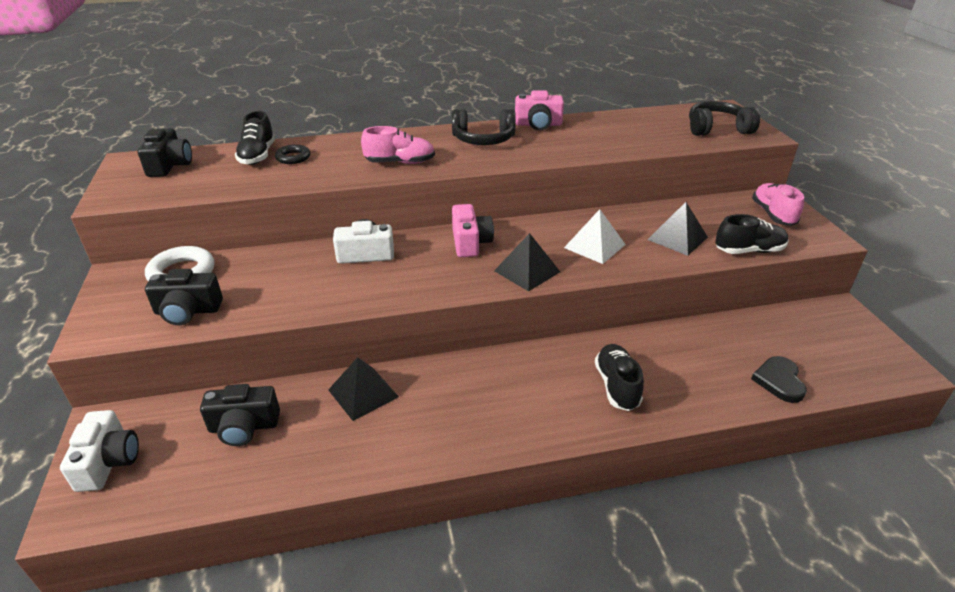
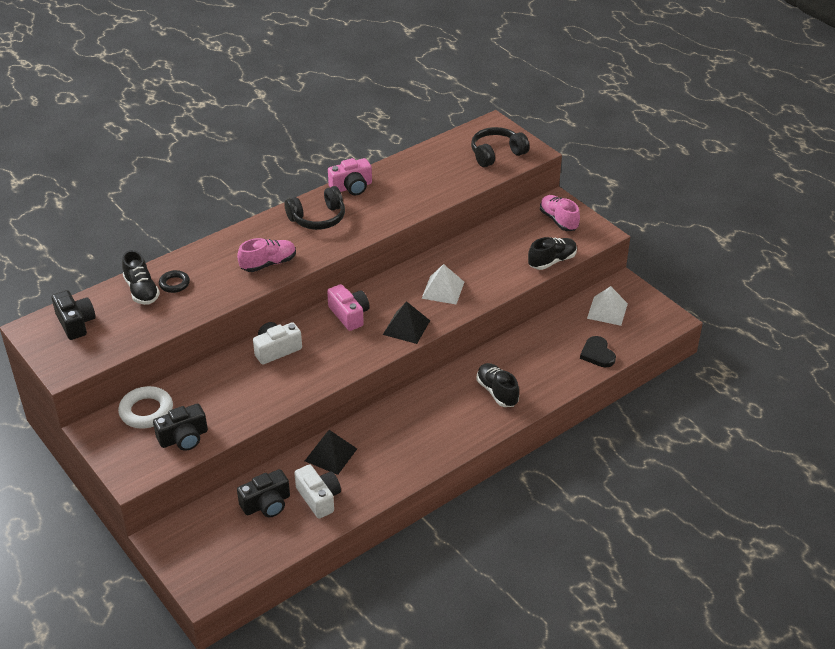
camera: 25 degrees left, 5 degrees up
white camera [60,410,139,492] -> white camera moved to [294,464,341,519]
black pyramid [647,202,708,256] -> none
none -> white pyramid [587,286,628,326]

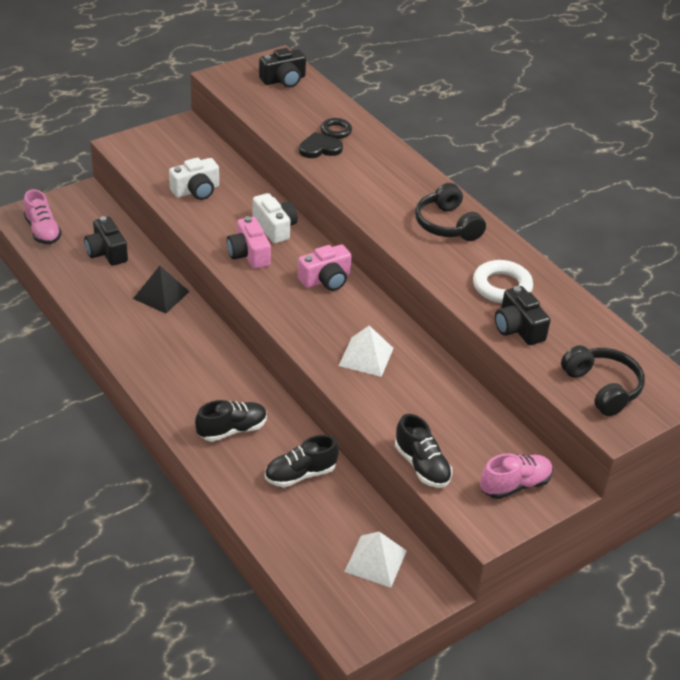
camera: 90 degrees right, 0 degrees up
white ring [118,386,173,428] -> white ring moved to [473,260,533,303]
black shoe [122,250,160,305] -> black shoe moved to [265,435,339,487]
black camera [153,404,208,451] -> black camera moved to [495,286,551,345]
pink shoe [237,238,296,272] -> pink shoe moved to [24,189,62,244]
white camera [294,464,341,519] -> white camera moved to [169,158,219,200]
pink camera [328,158,372,195] -> pink camera moved to [227,216,271,269]
black pyramid [383,301,430,344] -> none
black heart [580,336,616,367] -> black heart moved to [299,132,343,158]

